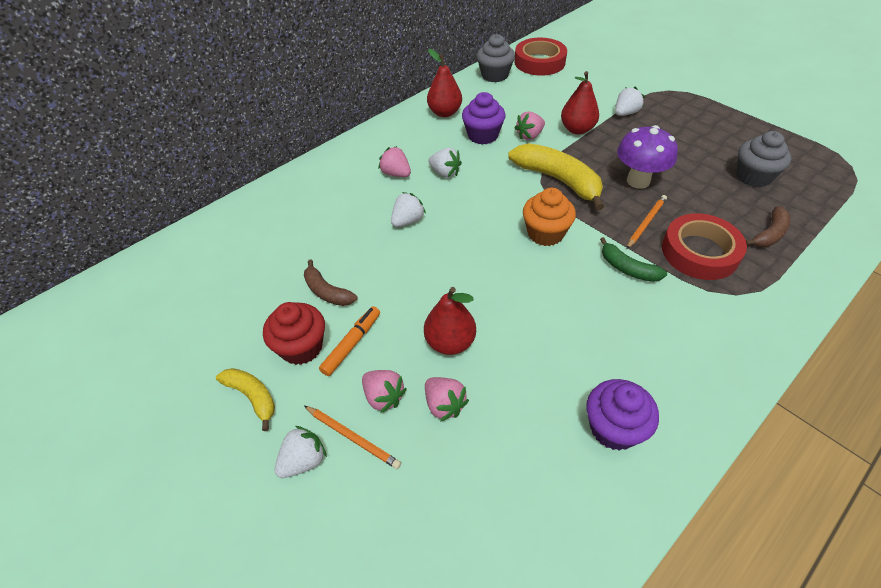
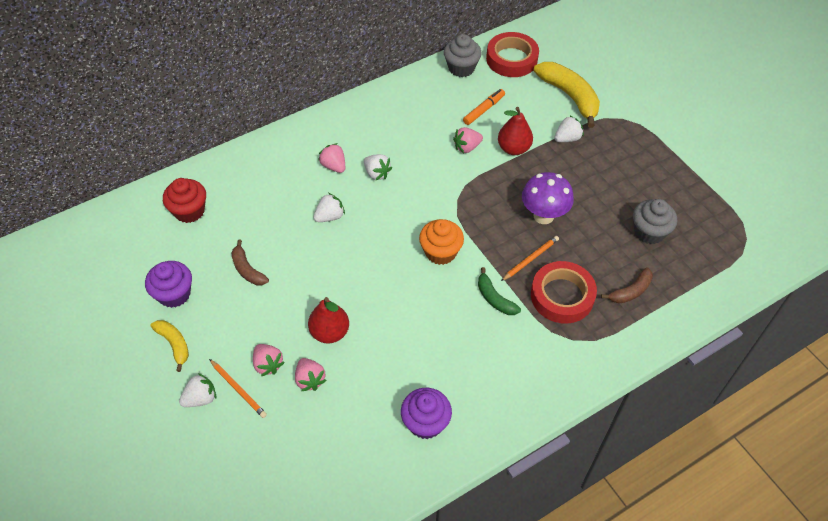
camera: 10 degrees right, 5 degrees up
red cupcake [263,302,325,365] -> red cupcake moved to [163,178,206,223]
orange marker [319,306,380,376] -> orange marker moved to [463,89,505,125]
red pear [427,49,462,117] -> none
purple cupcake [462,92,506,145] -> purple cupcake moved to [145,261,192,308]
yellow banana [508,143,604,210] -> yellow banana moved to [533,62,600,128]

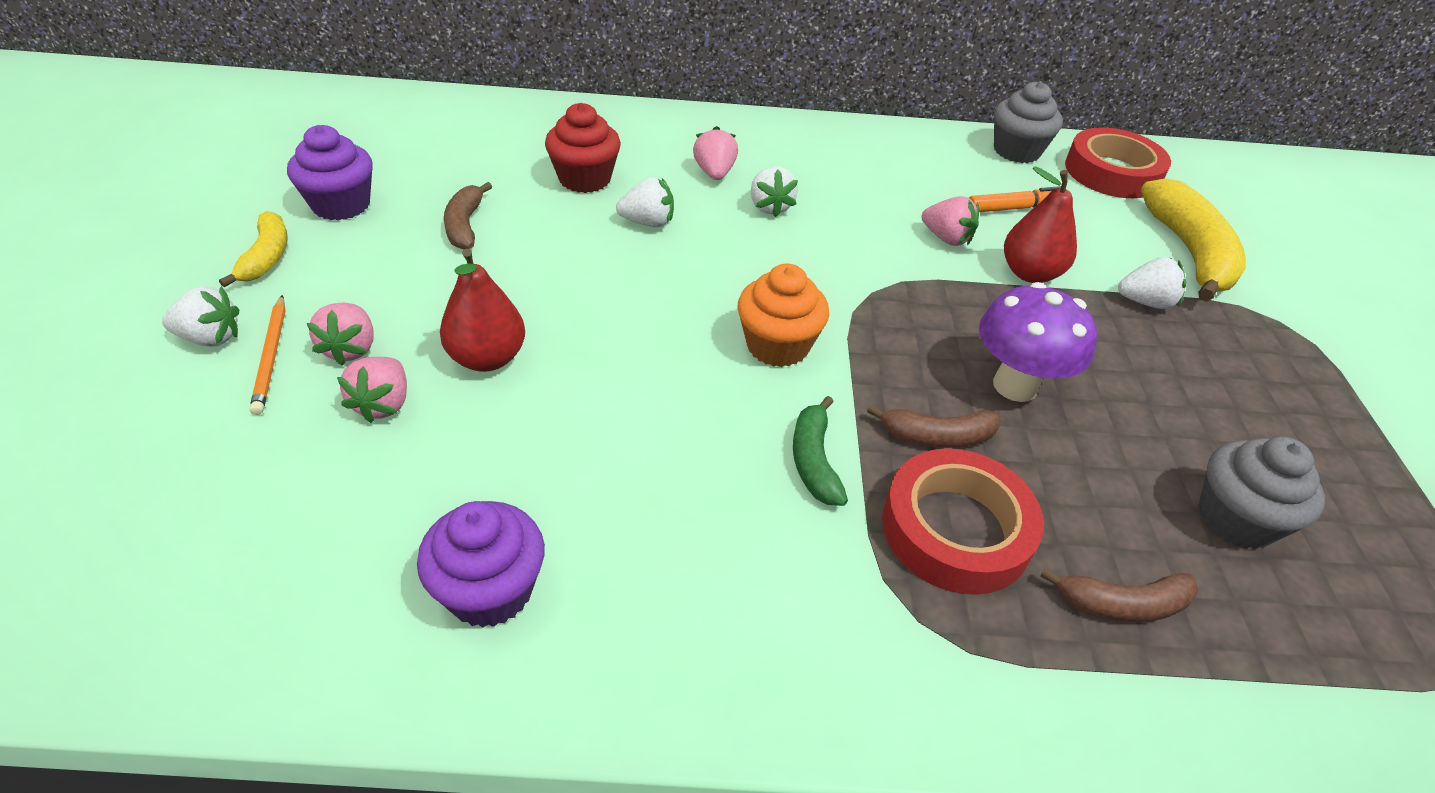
camera: 30 degrees right, 10 degrees down
red cupcake [163,178,206,223] -> red cupcake moved to [545,103,621,193]
pink strawberry [453,127,483,153] -> pink strawberry turned 150 degrees counterclockwise [922,196,979,246]
orange pencil [501,236,559,281] -> brown banana [867,404,1001,448]

